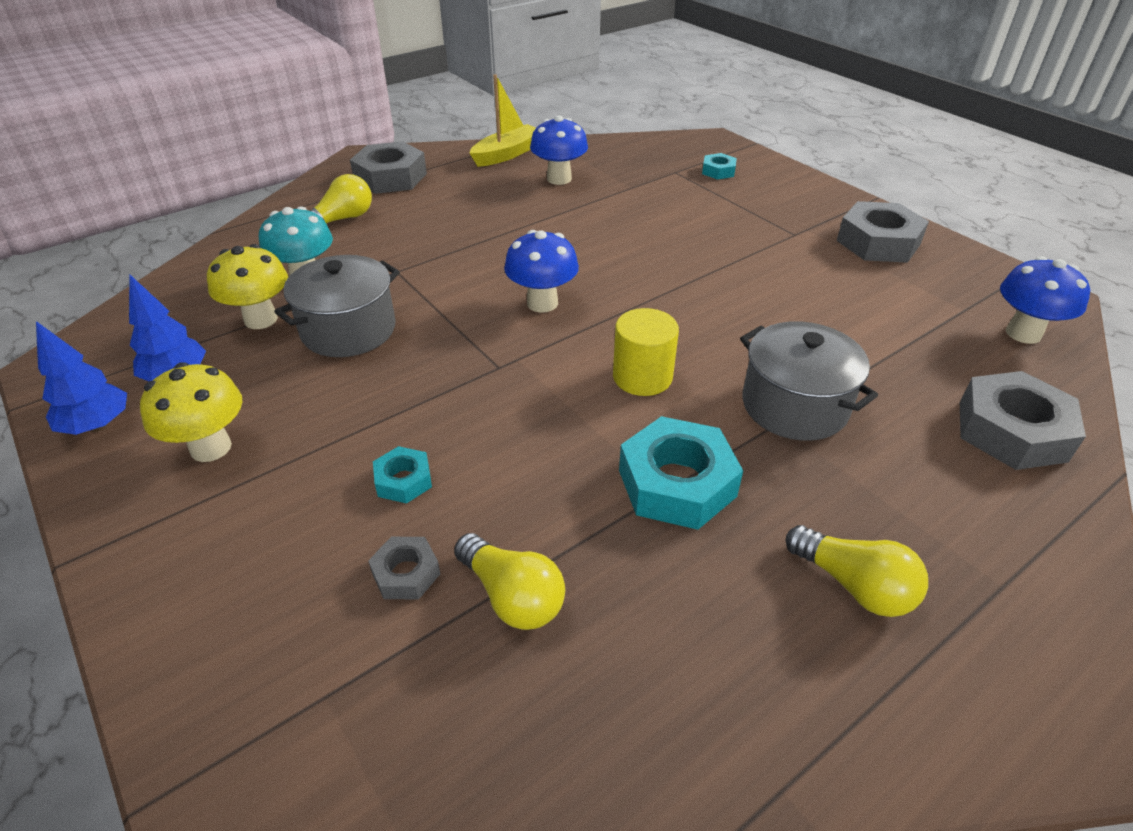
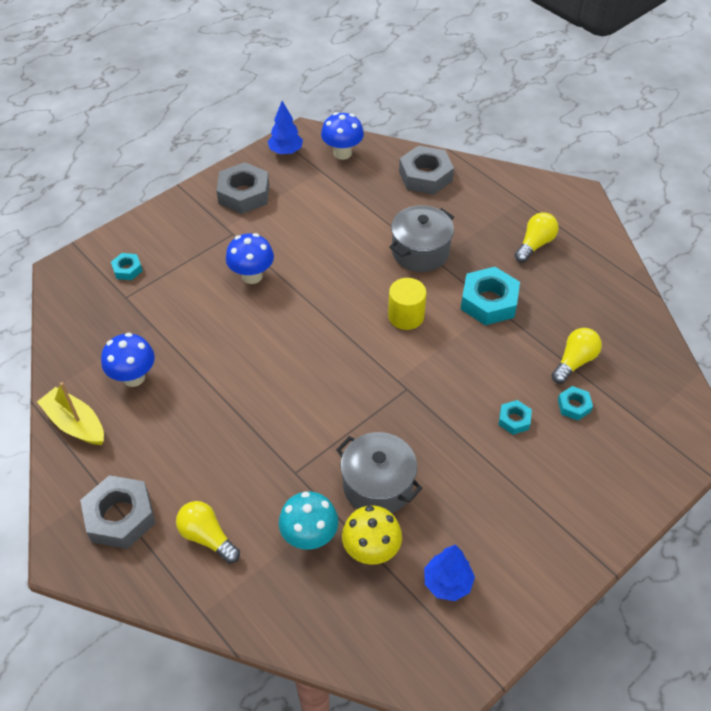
camera: 95 degrees left, 10 degrees up
blue tree [36,321,127,435] -> blue tree moved to [268,101,303,154]
yellow mushroom [140,363,242,462] -> none
grey nut [368,537,440,599] -> turquoise nut [558,386,593,421]
blue mushroom [504,230,579,313] -> blue mushroom moved to [226,233,274,284]

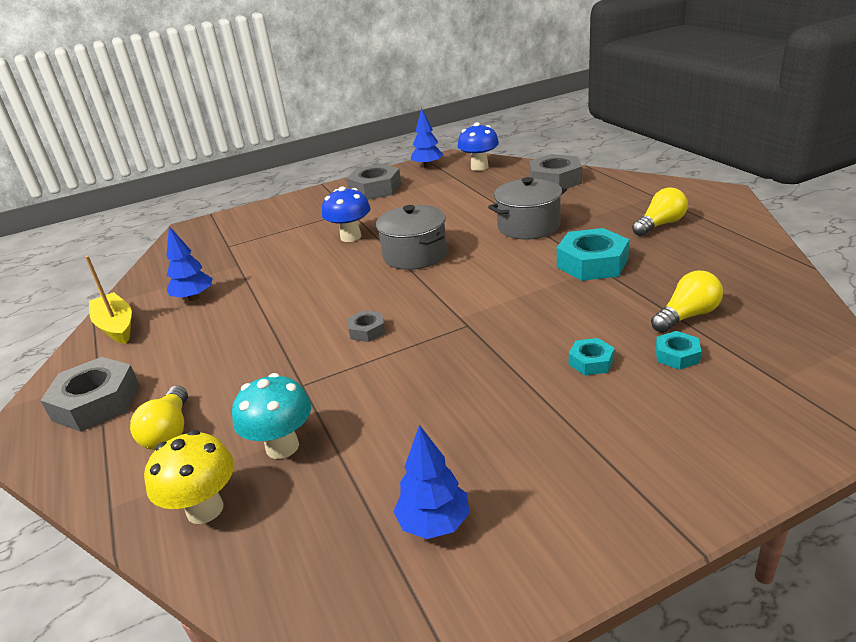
camera: 20 degrees right, 20 degrees down
blue mushroom [101,333,155,387] -> blue tree [166,226,213,301]
turquoise nut [111,253,143,280] -> none
yellow light bulb [176,501,240,564] -> yellow light bulb turned 150 degrees counterclockwise [130,386,188,450]
grey pot [336,432,422,513] -> grey pot moved to [376,205,447,270]
yellow mushroom [342,505,402,565] -> yellow mushroom moved to [144,430,234,524]
yellow cylinder [388,278,427,330] -> none
none -> grey nut [348,310,385,342]

